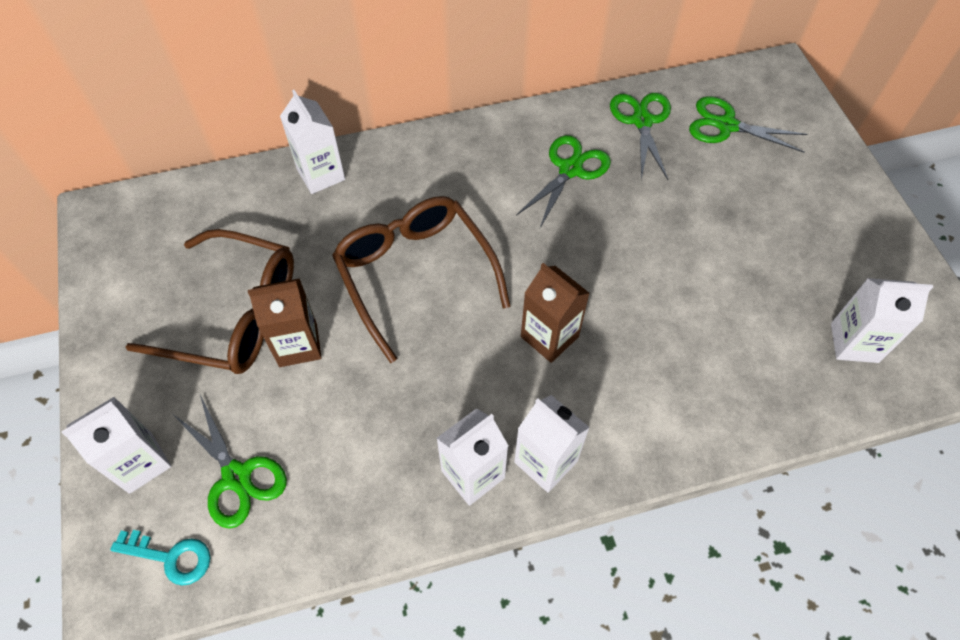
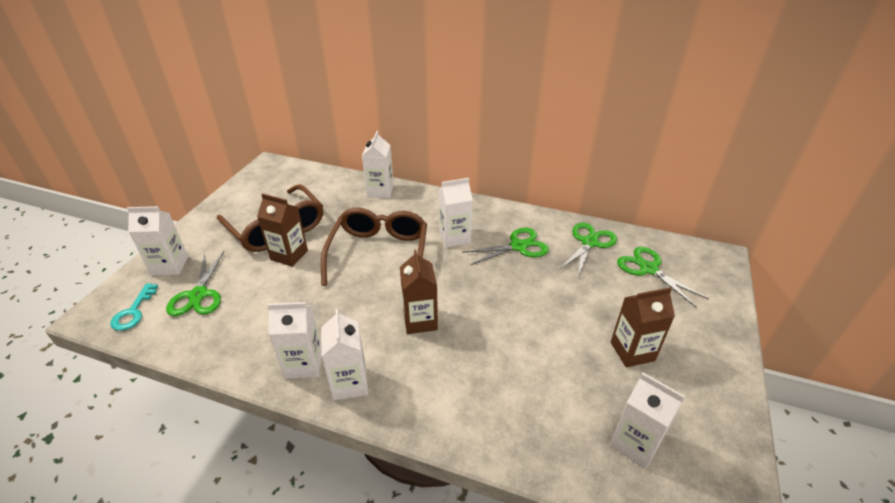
camera: 35 degrees right, 20 degrees down
turquoise key [110,530,210,586] -> turquoise key turned 45 degrees clockwise [110,283,158,331]
none -> white carton [438,178,473,248]
none -> brown carton [611,287,675,367]

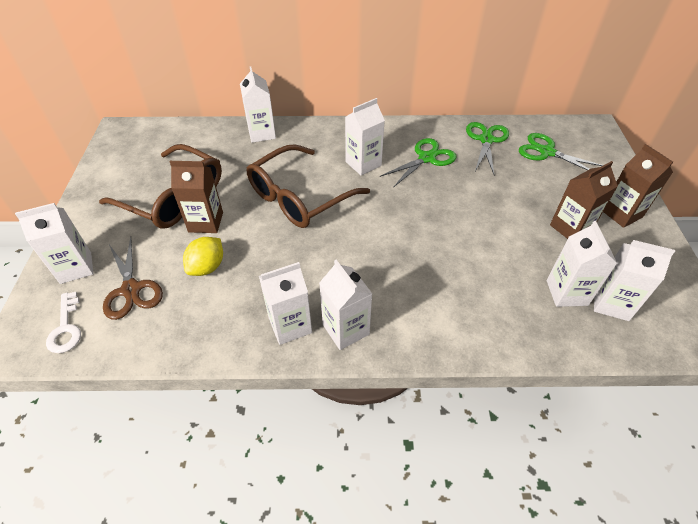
camera: 20 degrees left, 10 degrees up
turquoise key [110,283,158,331] -> white key [46,292,81,353]
green scissors [166,252,224,316] -> brown scissors [103,237,163,320]
brown glasses [321,208,427,286] -> brown glasses turned 120 degrees counterclockwise [247,144,370,228]
brown carton [400,250,438,334] -> brown carton moved to [603,144,673,228]
none -> yellow lemon [183,237,223,276]
none -> white carton [547,221,617,307]

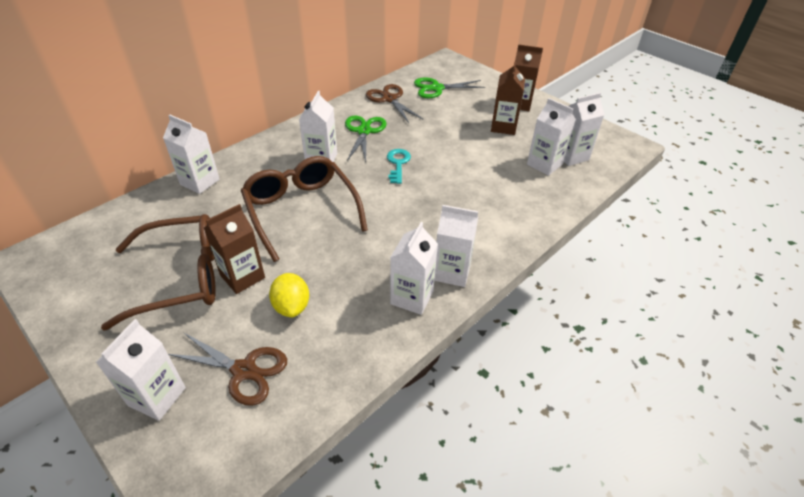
camera: 45 degrees left, 5 degrees down
white key [46,292,81,353] -> none
brown glasses [247,144,370,228] -> brown glasses turned 150 degrees clockwise [241,156,368,262]
green scissors [466,122,509,174] -> brown scissors [366,84,423,123]
none -> turquoise key [387,149,411,184]

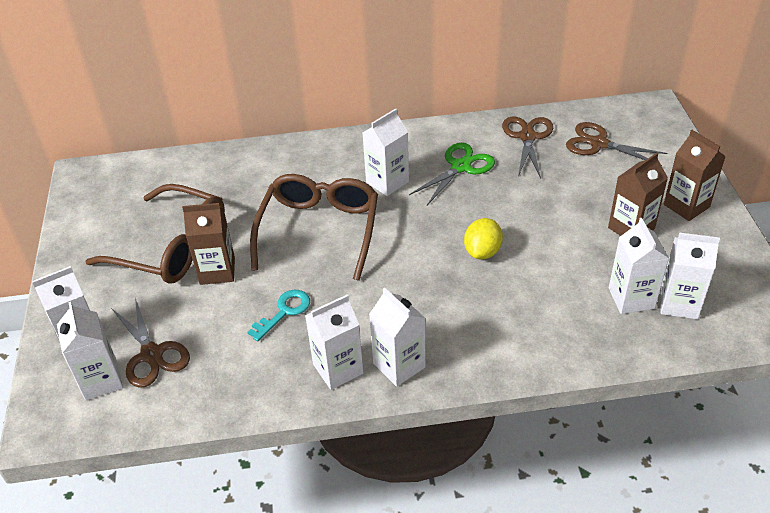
camera: 40 degrees right, 0 degrees up
white carton [163,115,220,194] -> white carton moved to [57,302,123,400]
yellow lemon [269,273,309,317] -> yellow lemon moved to [464,218,503,259]
turquoise key [387,149,411,184] -> turquoise key moved to [247,290,310,341]
green scissors [414,77,485,98] -> brown scissors [566,122,668,166]

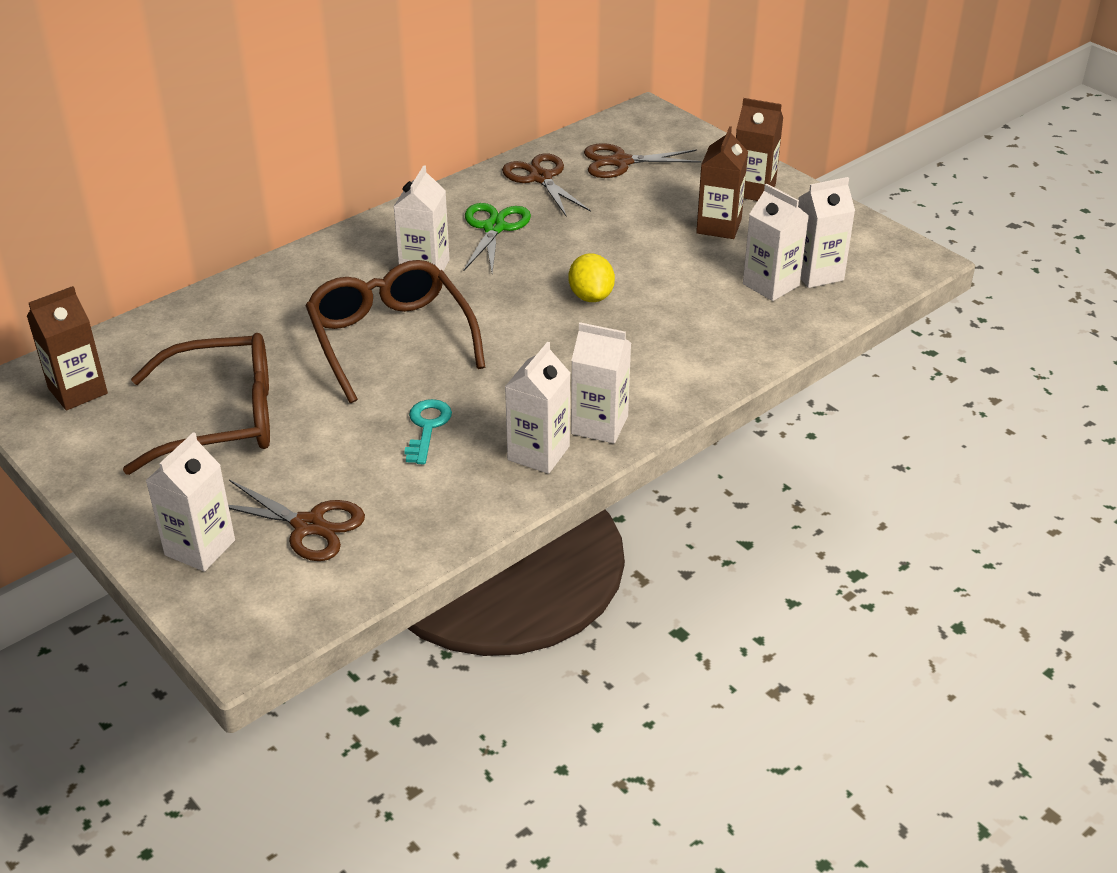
camera: 35 degrees left, 5 degrees down
white carton [57,302,123,400] -> none
brown carton [182,203,235,285] -> brown carton moved to [27,286,108,411]

